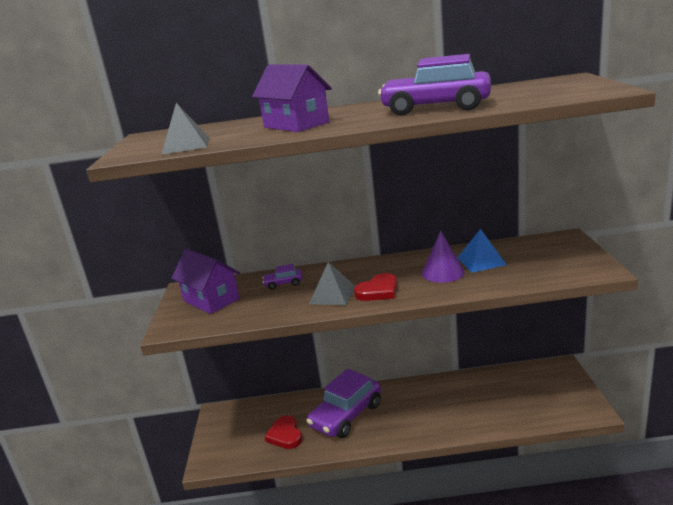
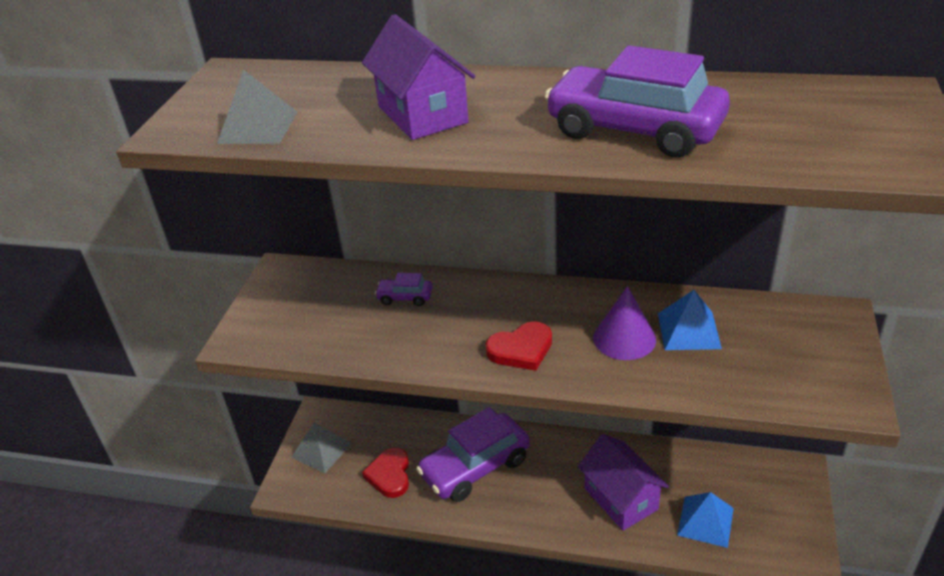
camera: 15 degrees right, 15 degrees up
purple house [172,249,240,314] -> purple house moved to [578,434,669,531]
grey pyramid [309,262,355,305] -> grey pyramid moved to [291,422,352,473]
none -> blue pyramid [677,492,734,548]

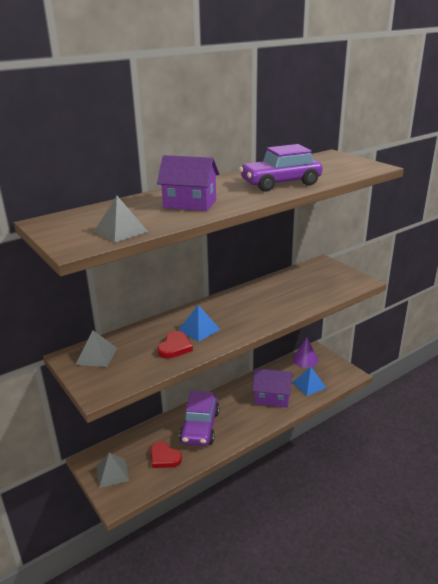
camera: 50 degrees left, 10 degrees down
purple car [375,273,433,306] -> none
red heart [485,321,552,371] -> red heart moved to [158,331,193,359]
purple cone [593,286,656,360] -> purple cone moved to [293,337,318,368]
blue pyramid [658,290,722,350] -> blue pyramid moved to [179,305,221,342]
none -> grey pyramid [76,330,117,367]

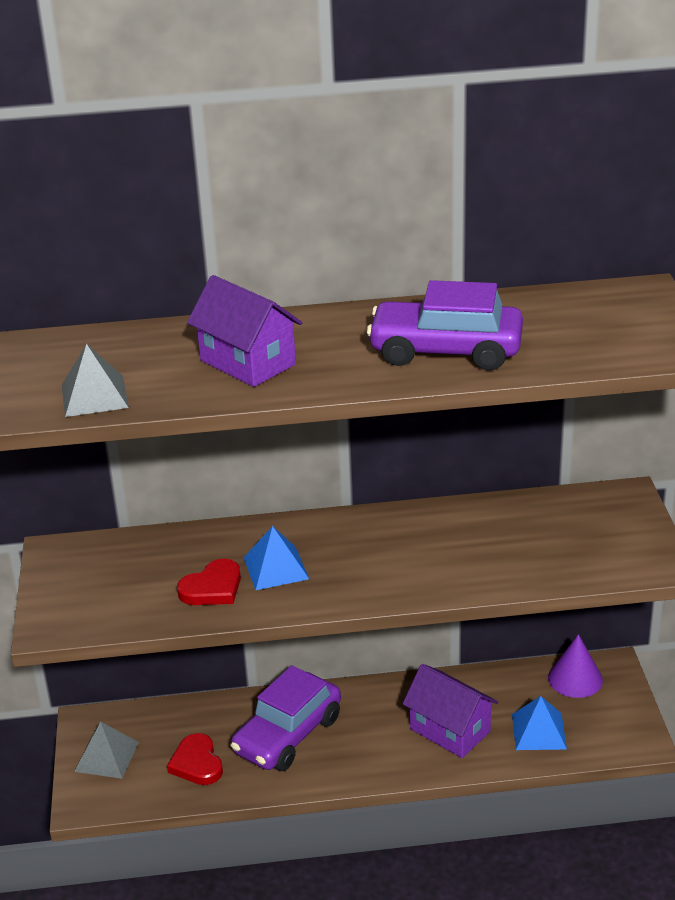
camera: 30 degrees right, 5 degrees up
grey pyramid [76,330,117,367] -> none

